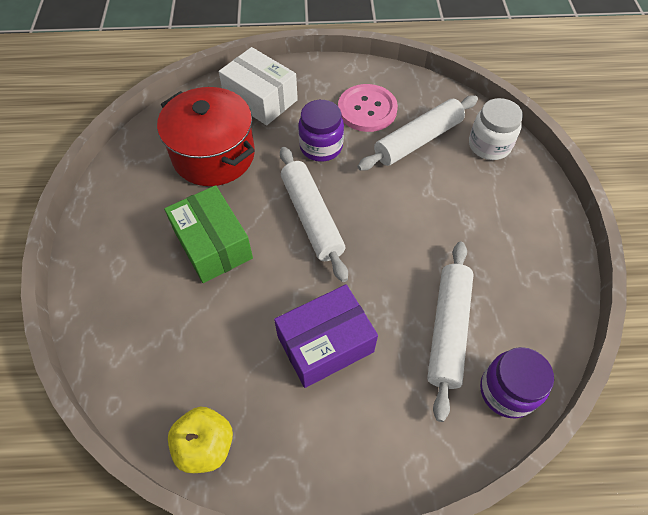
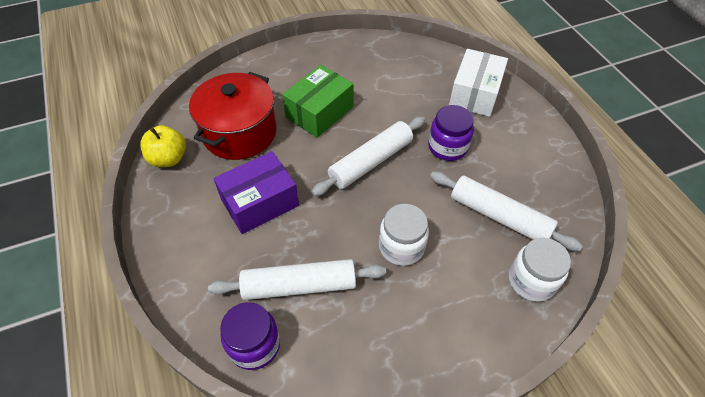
camera: 70 degrees right, 5 degrees down
red pot [157,87,255,186] -> red pot moved to [189,72,276,160]
purple box [274,284,378,388] -> purple box turned 75 degrees counterclockwise [214,151,299,234]
pink button [338,84,398,132] -> none
none -> white jar [379,204,429,266]

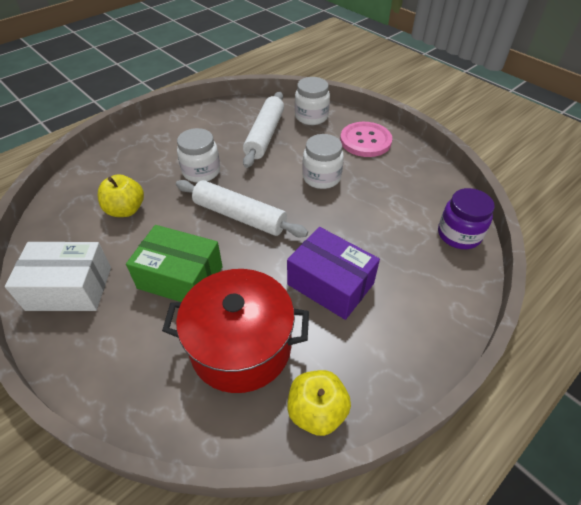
camera: 110 degrees left, 5 degrees down
white rolling pin [208,259,386,300] -> none
purple jar [428,105,474,161] -> white jar [177,128,220,183]
white box [449,49,508,117] -> white box moved to [5,242,111,311]
none -> yellow apple [98,174,144,217]
none -> pink button [340,122,392,157]

